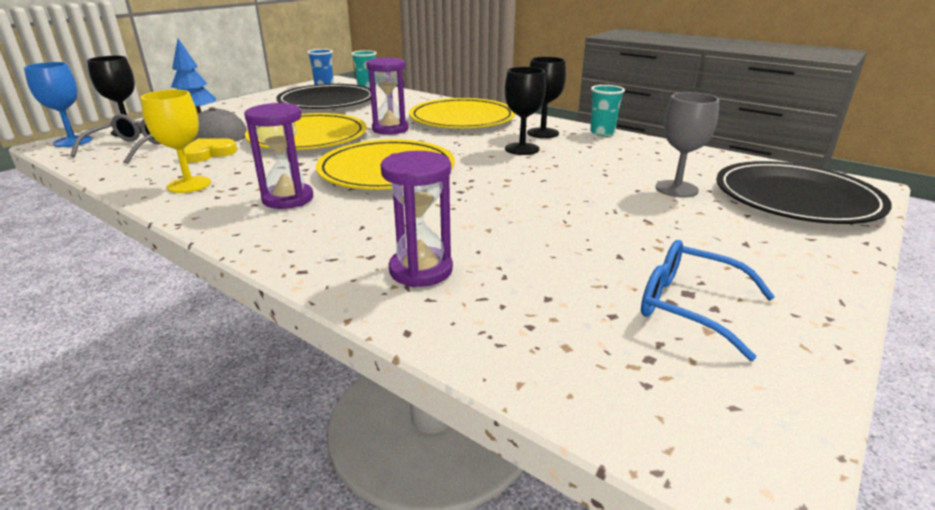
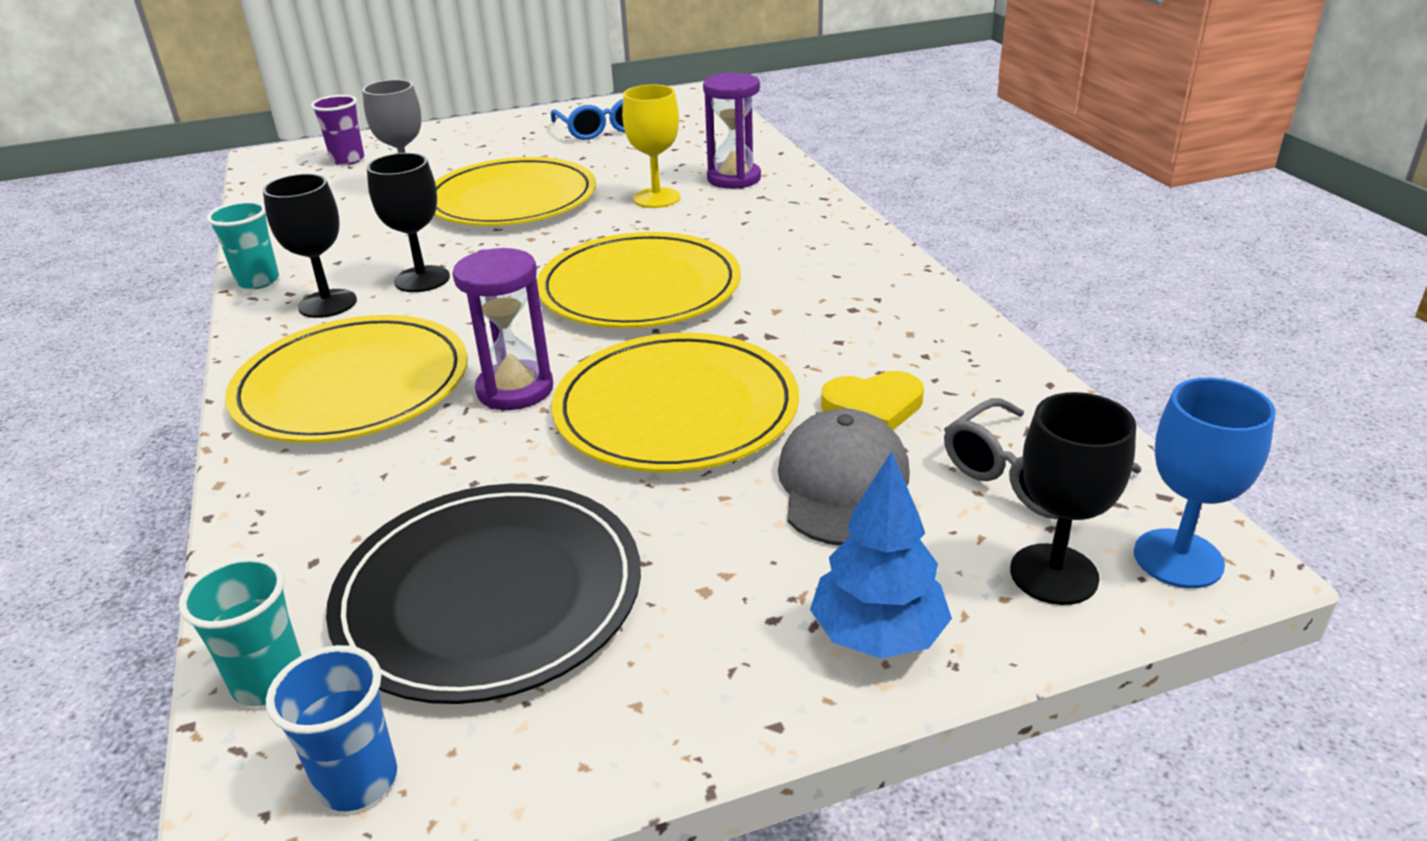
camera: 145 degrees left, 5 degrees up
yellow goblet [140,90,211,193] -> yellow goblet moved to [622,84,680,208]
purple hourglass [244,103,313,209] -> none
black plate [716,161,892,224] -> purple cup [311,95,364,165]
none -> yellow plate [435,157,596,226]

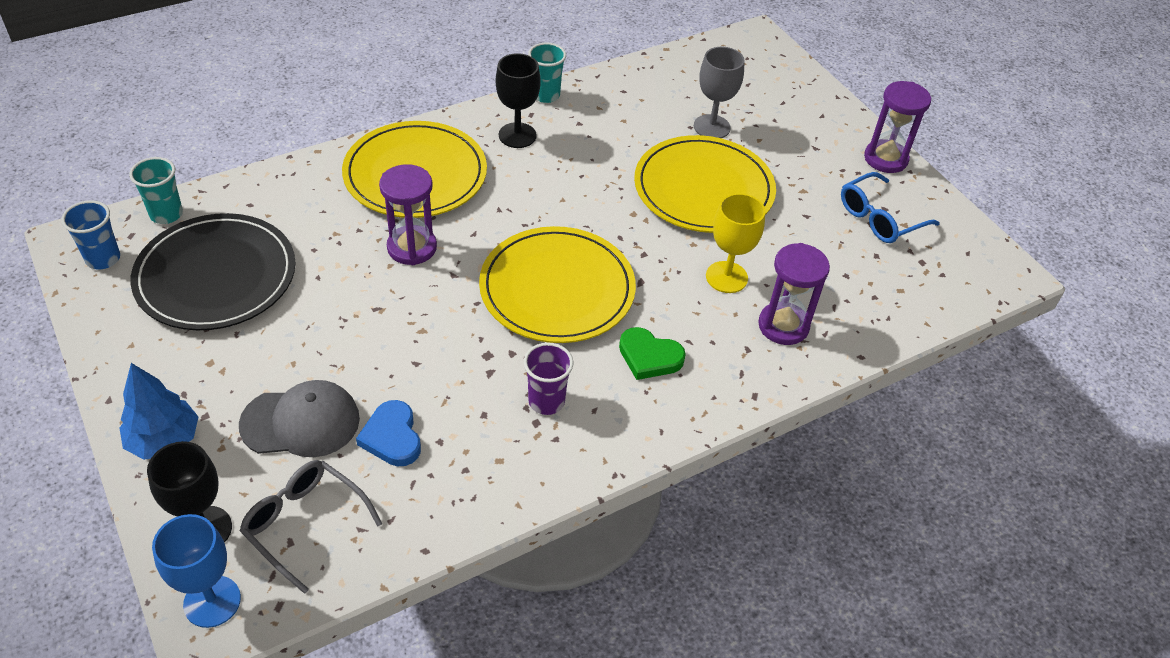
camera: 75 degrees right, 15 degrees up
purple cup [311,95,364,165] -> purple cup moved to [524,343,573,415]
black goblet [367,153,450,292] -> none
yellow plate [552,333,799,472] -> none
yellow heart [821,371,924,430] -> blue heart [356,400,421,466]
none -> green heart [619,327,686,380]
none -> purple hourglass [864,81,931,173]

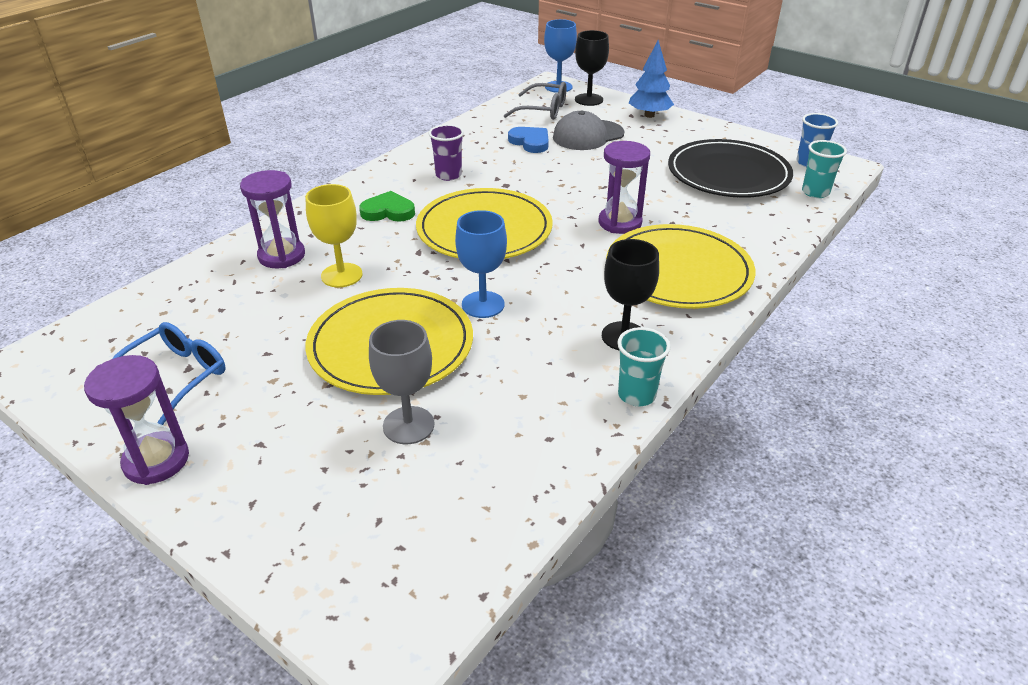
camera: 160 degrees right, 10 degrees down
none -> blue goblet [455,210,507,318]

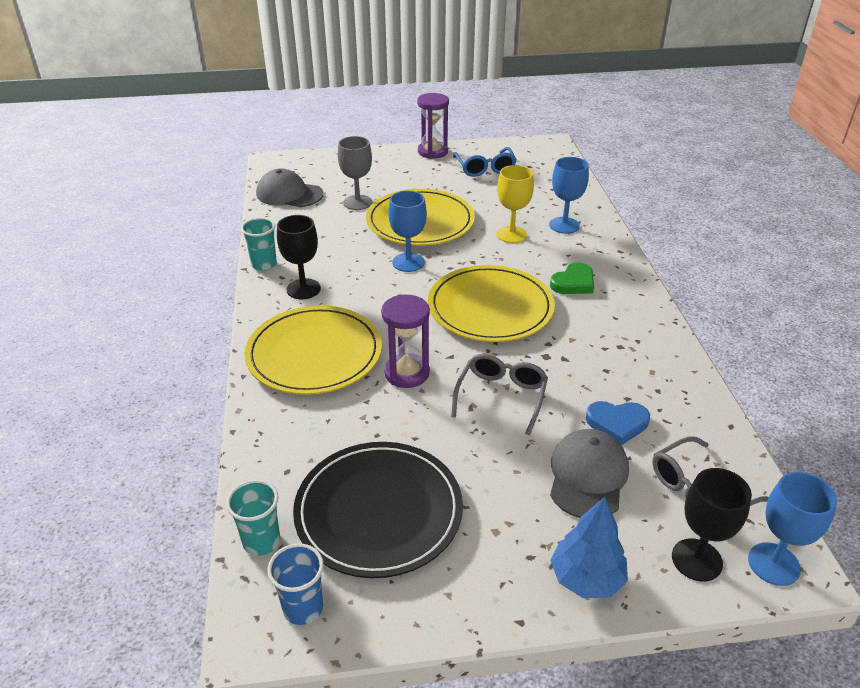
camera: 135 degrees right, 0 degrees up
purple hourglass [240,170,305,268] -> blue goblet [549,157,589,234]
purple cup [429,124,464,181] -> none
none -> grey cap [256,169,324,207]
none -> grey glasses [451,354,548,435]

